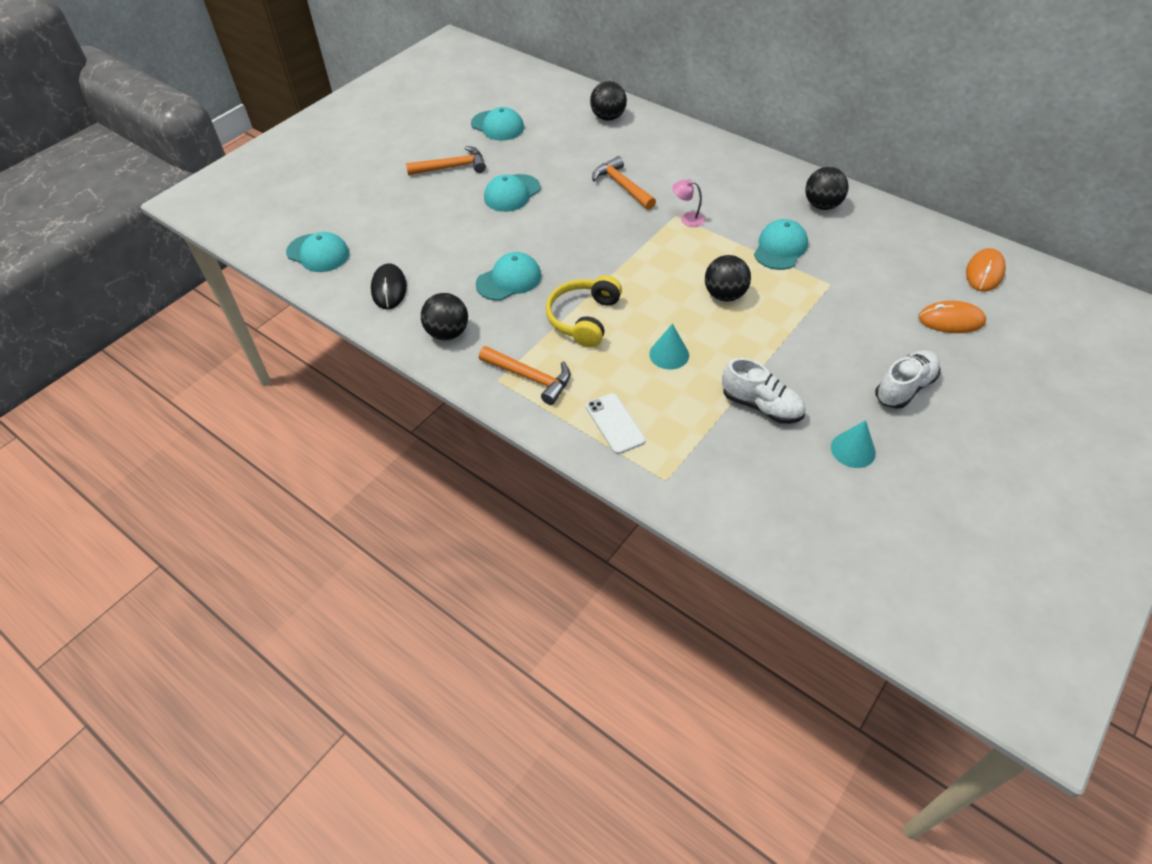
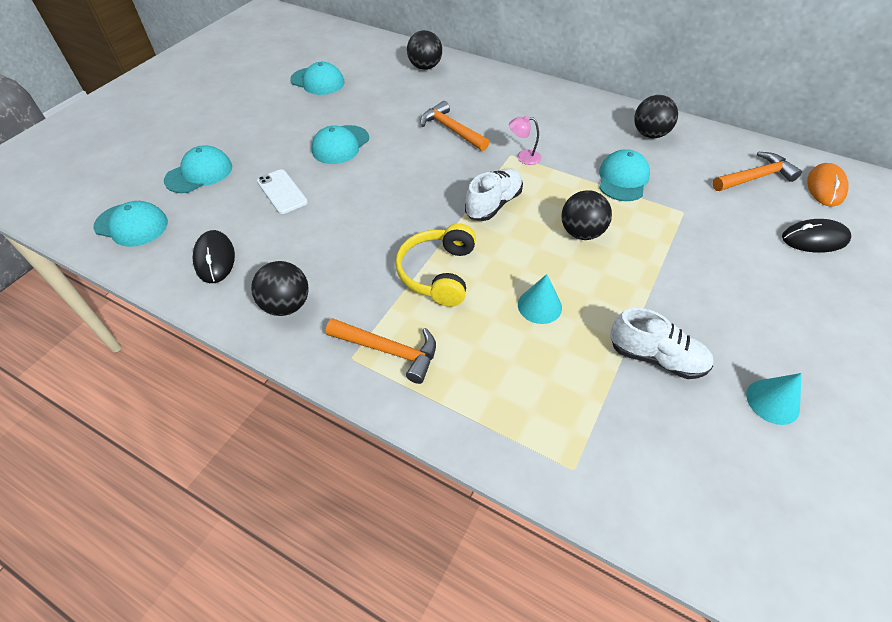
camera: 10 degrees left, 0 degrees up
orange hammer [406,146,486,175] -> orange hammer moved to [713,152,802,191]
turquoise cap [476,252,542,301] -> turquoise cap moved to [164,146,232,193]
white phone [586,393,646,454] -> white phone moved to [257,169,308,214]
white shoe [875,350,941,409] -> white shoe moved to [465,168,523,221]
orange mouse [918,301,986,333] -> black mouse [782,219,851,253]

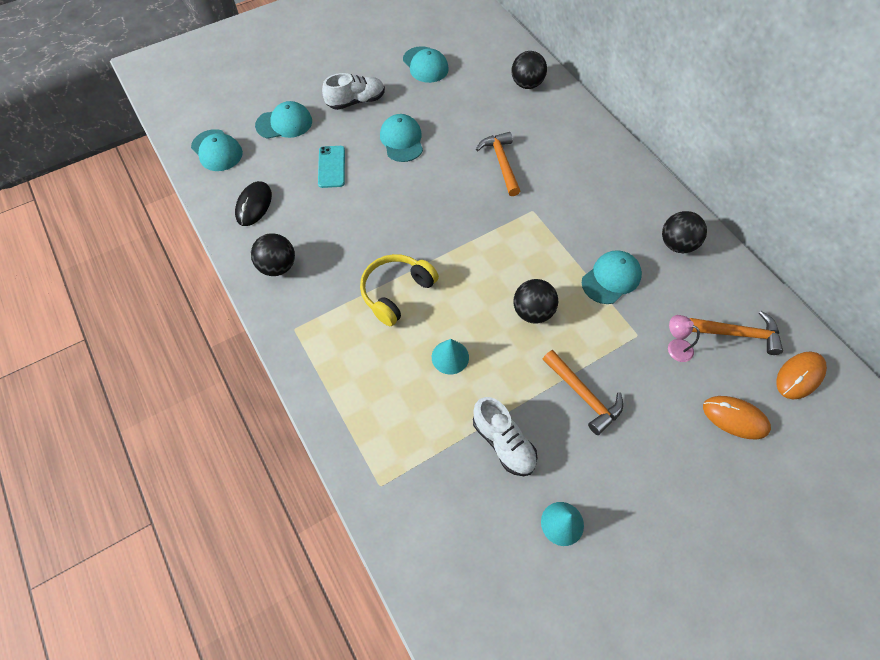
camera: 30 degrees right, 10 degrees up
white phone [257,169,308,214] -> turquoise phone [318,146,345,188]
turquoise cap [311,125,369,164] -> turquoise cap turned 105 degrees clockwise [380,114,423,162]
orange hammer [326,318,436,384] -> orange hammer moved to [543,350,623,435]
white shoe [465,168,523,221] -> white shoe moved to [322,73,385,110]
pink lamp [509,115,541,165] -> pink lamp moved to [668,315,700,362]
black mouse [782,219,851,253] -> orange mouse [703,396,771,439]

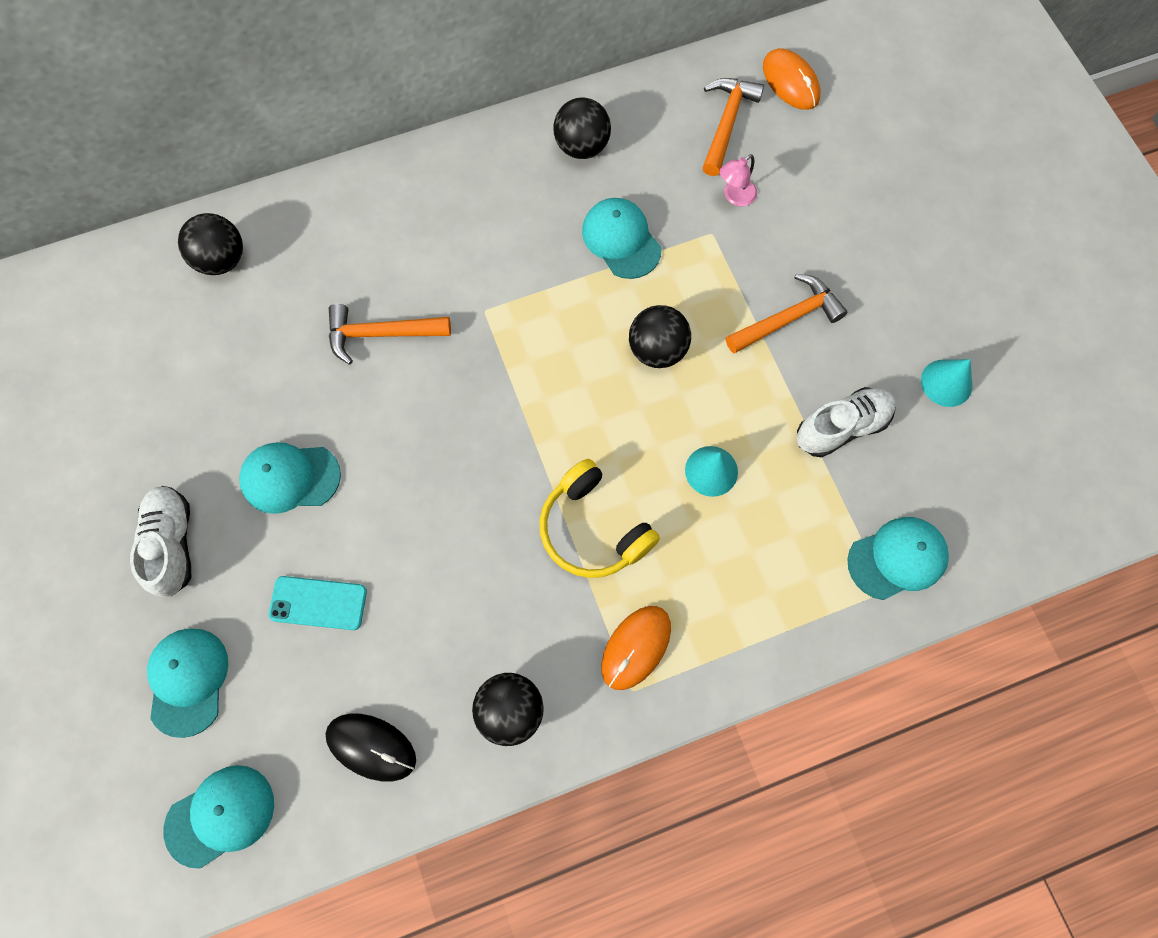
camera: 80 degrees left, 10 degrees up
turquoise cap [403,46,449,83] -> turquoise cap moved to [847,517,949,600]
orange mouse [703,396,771,439] -> orange mouse moved to [601,606,671,690]

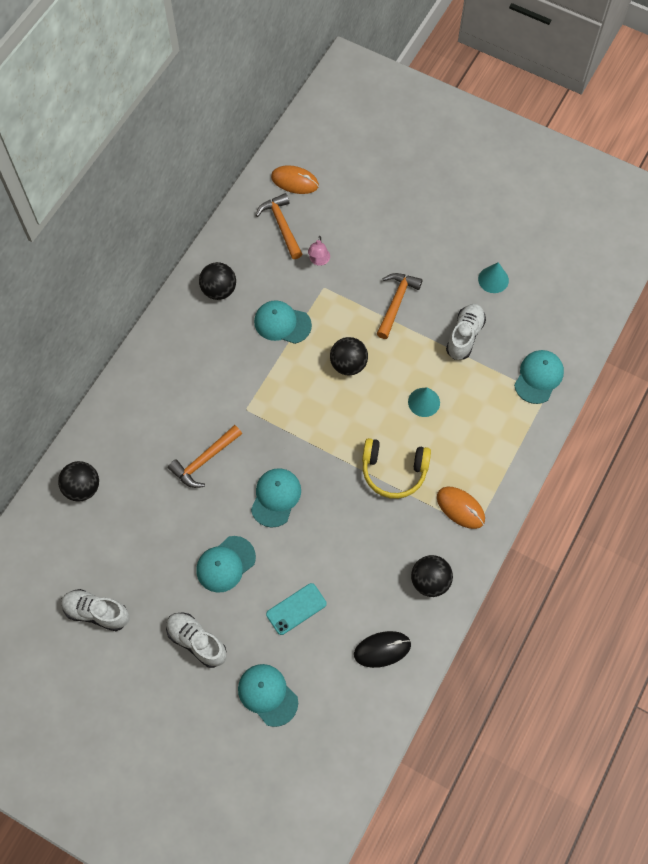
camera: 40 degrees left, 5 degrees down
turquoise cap [164,765,274,869] -> turquoise cap moved to [251,468,301,527]
orange mouse [601,606,671,690] -> orange mouse turned 45 degrees counterclockwise [437,486,485,529]
none -> white shoe [61,589,130,631]

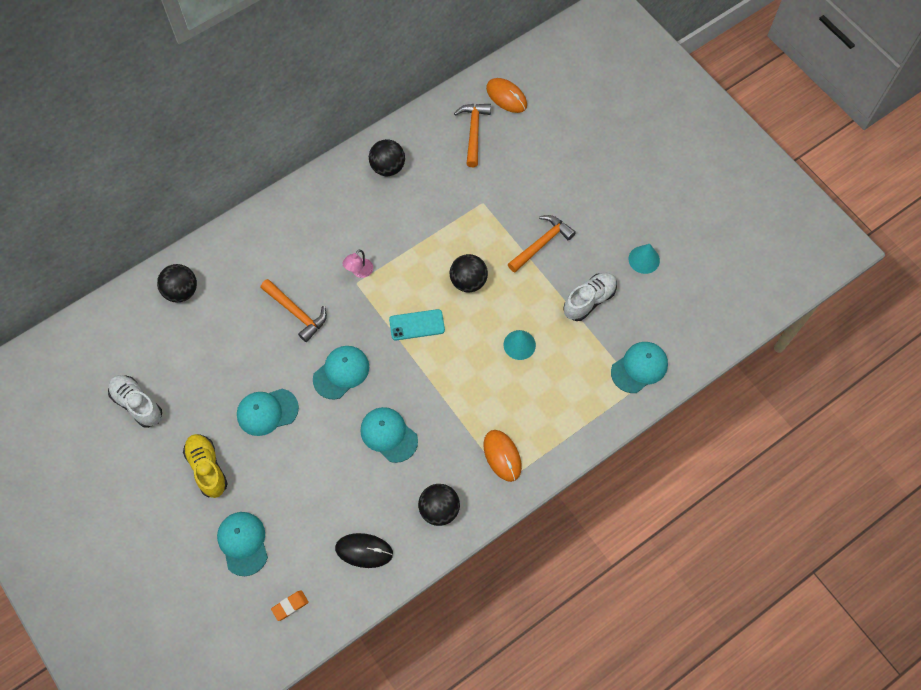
camera: 25 degrees right, 0 degrees up
white shoe [166,612,226,668] -> yellow shoe [183,434,228,498]
orange hammer [168,425,242,488] -> orange hammer turned 120 degrees counterclockwise [260,279,327,342]
turquoise cap [254,300,312,344] -> turquoise cap moved to [360,407,418,463]
turquoise phone [266,583,327,635] -> turquoise phone moved to [389,309,445,340]
pink lamp [308,236,330,266] -> pink lamp moved to [343,250,373,278]
yellow headphones [362,438,431,499] -> none
none -> orange eraser [271,590,309,621]

